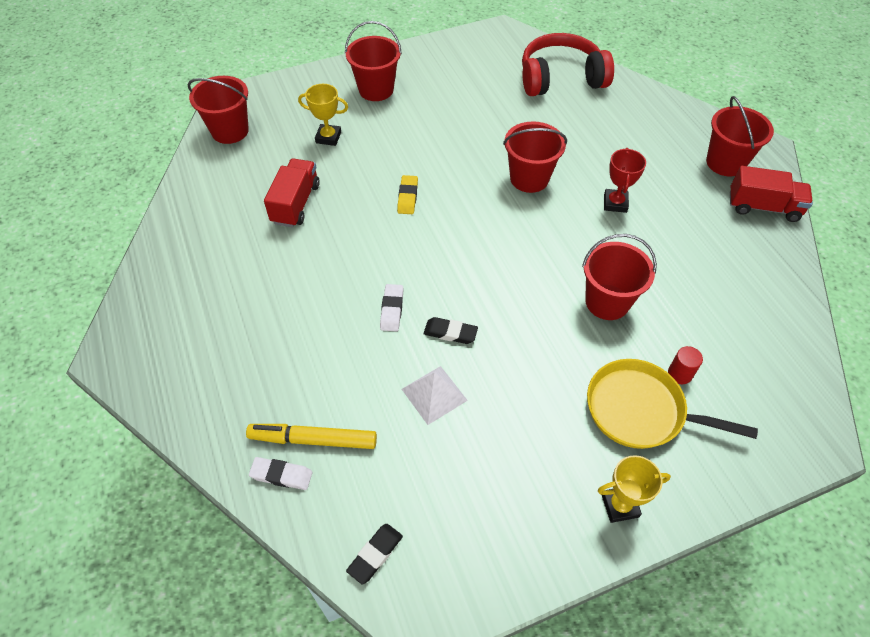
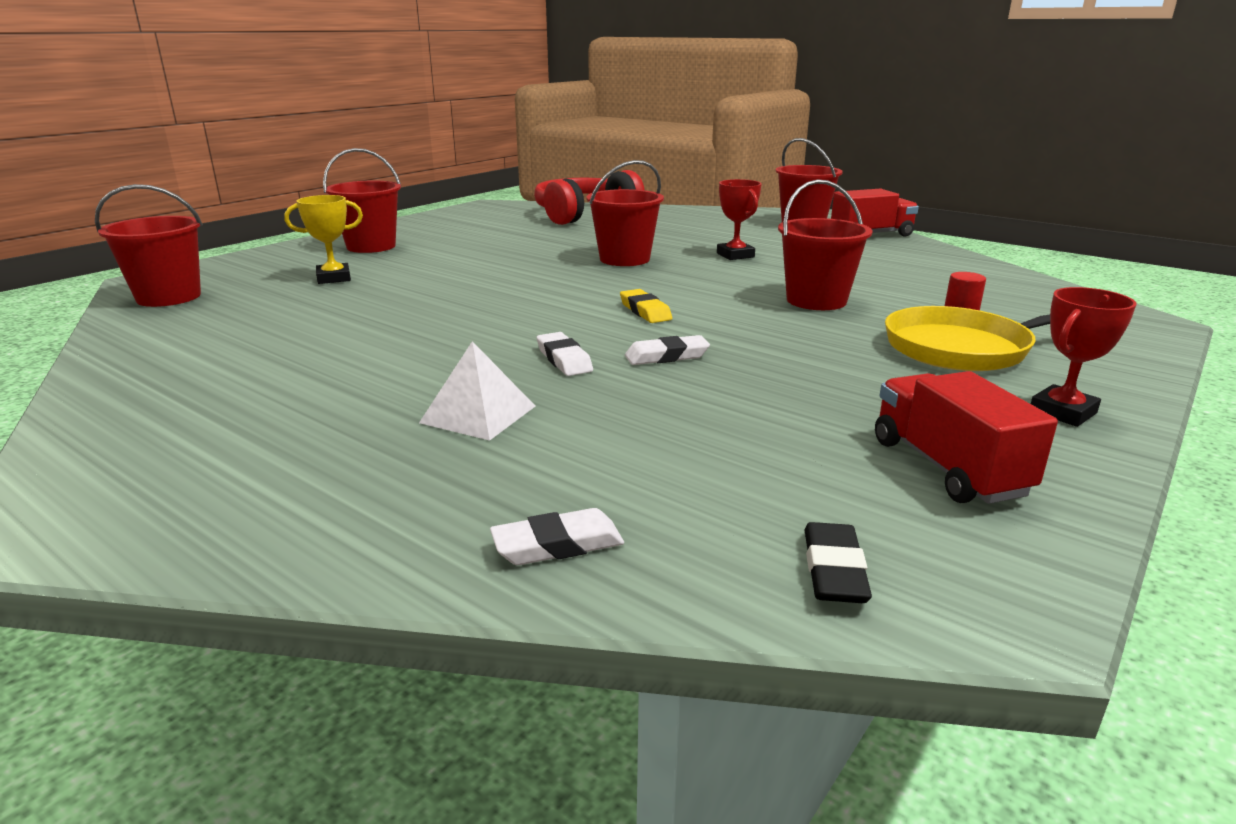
camera: 30 degrees left, 30 degrees down
yellow marker [246,424,377,449] -> none
red truck [264,158,320,227] -> red truck moved to [875,371,1058,504]
yellow eraser [397,175,418,214] -> yellow eraser moved to [620,289,672,323]
white pyramid [402,366,468,425] -> white pyramid moved to [419,341,535,441]
black eraser [424,317,478,344] -> white eraser [625,335,710,365]
yellow trophy [598,455,671,523] -> red trophy [1031,287,1136,427]

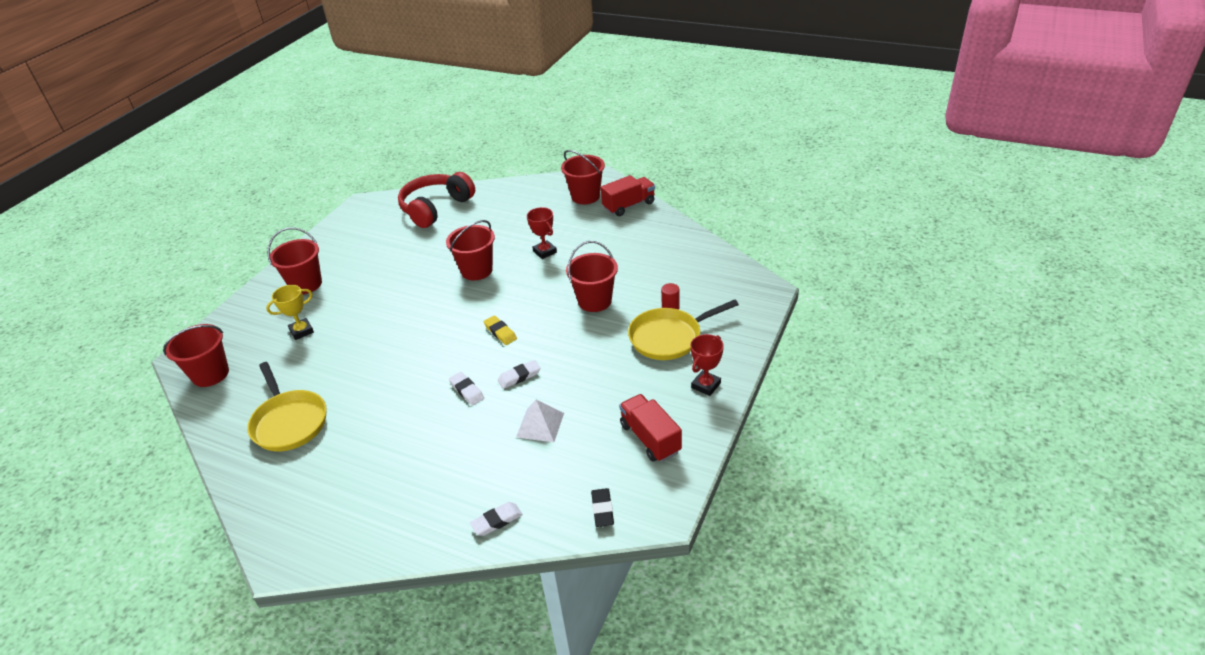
camera: 10 degrees left, 15 degrees up
white pyramid [419,341,535,441] -> white pyramid moved to [516,400,564,442]
none -> yellow pan [247,362,327,451]

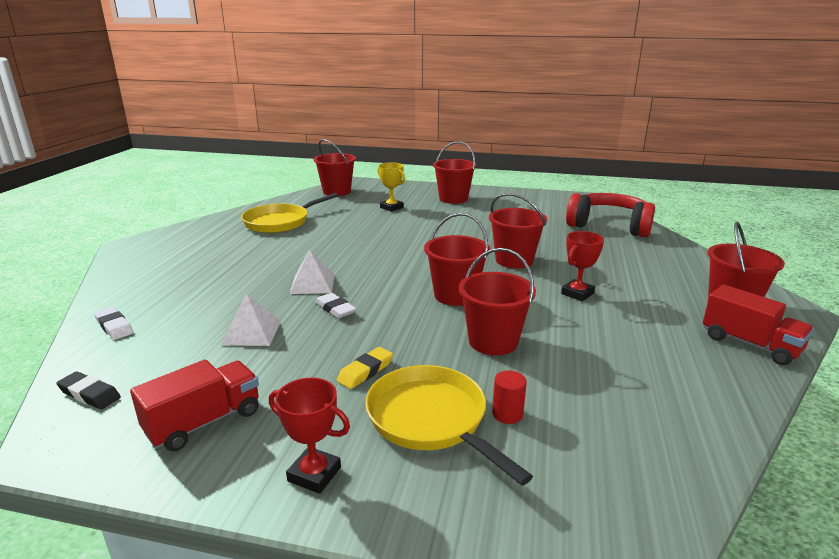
camera: 75 degrees right, 15 degrees down
white eraser [449,372,484,406] -> white pyramid [290,249,335,294]
yellow eraser [484,316,517,345] -> yellow eraser moved to [337,347,393,389]
black eraser [591,488,614,527] -> black eraser turned 45 degrees clockwise [56,371,121,409]
none -> red bucket [424,213,490,306]

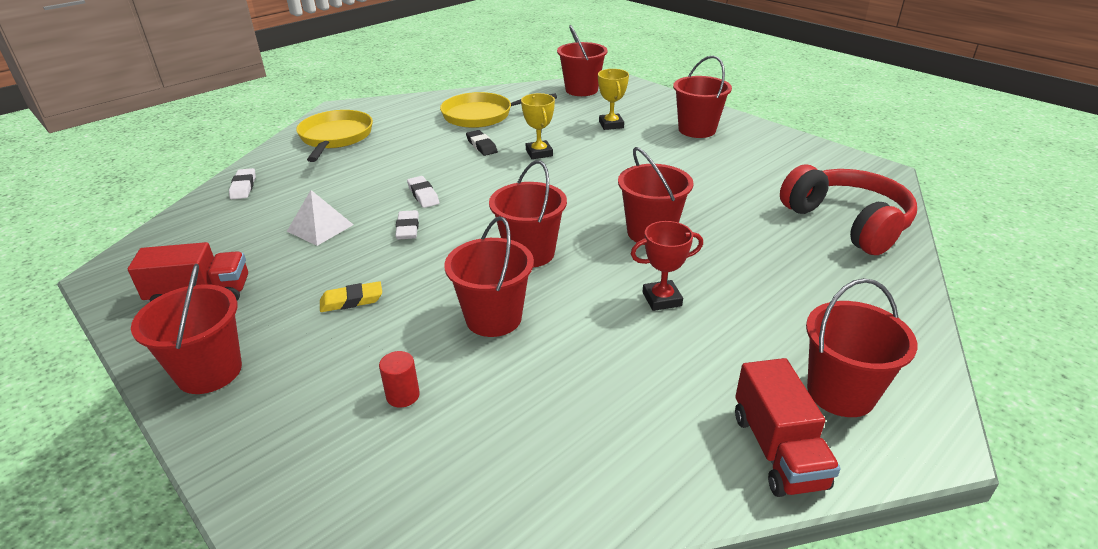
camera: 35 degrees right, 10 degrees up
black eraser [56,371,121,409] -> black eraser moved to [466,130,498,156]
red trophy [269,378,350,494] -> red bucket [131,264,242,394]
white pyramid [290,249,335,294] -> white eraser [407,176,439,208]
yellow pan [365,365,533,485] -> yellow pan moved to [296,110,373,162]
none -> yellow trophy [521,93,555,159]

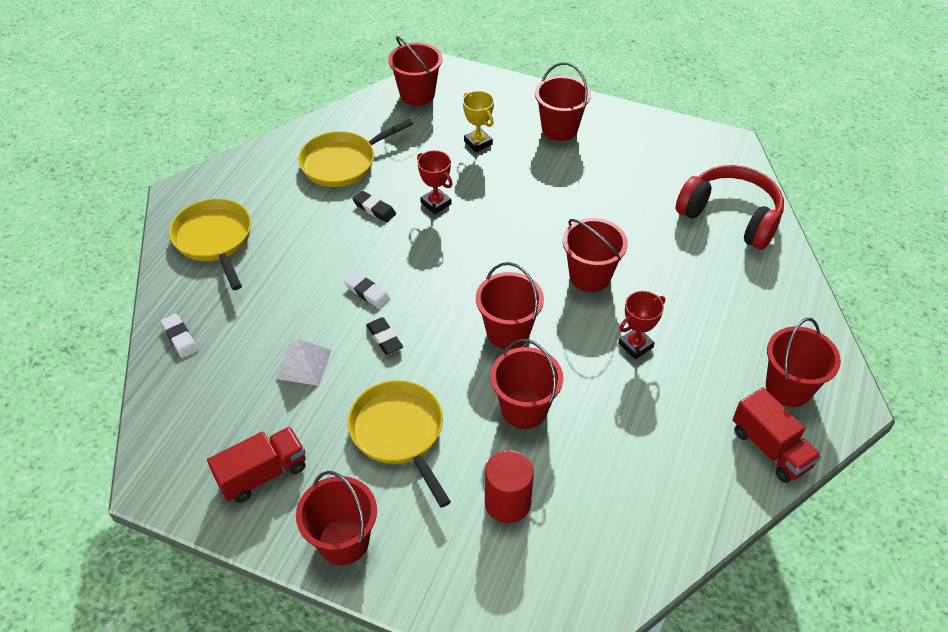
camera: 25 degrees left, 15 degrees up
yellow eraser [320,281,382,312] -> yellow pan [348,380,451,508]
red cylinder [379,351,420,408] -> red cylinder [485,450,534,523], size x1.79
white eraser [395,210,419,240] -> black eraser [366,317,403,355]
yellow trophy [521,93,555,159] -> red trophy [417,150,453,214]

